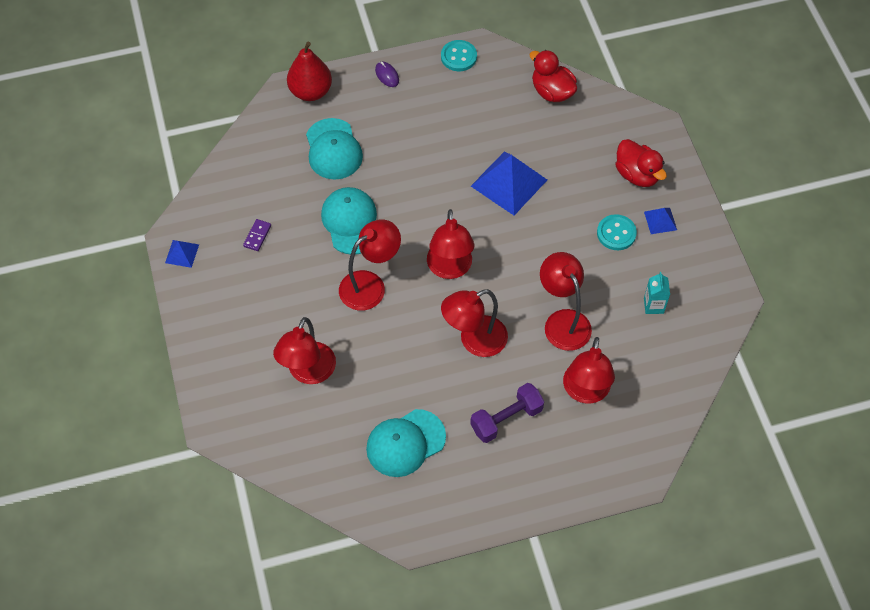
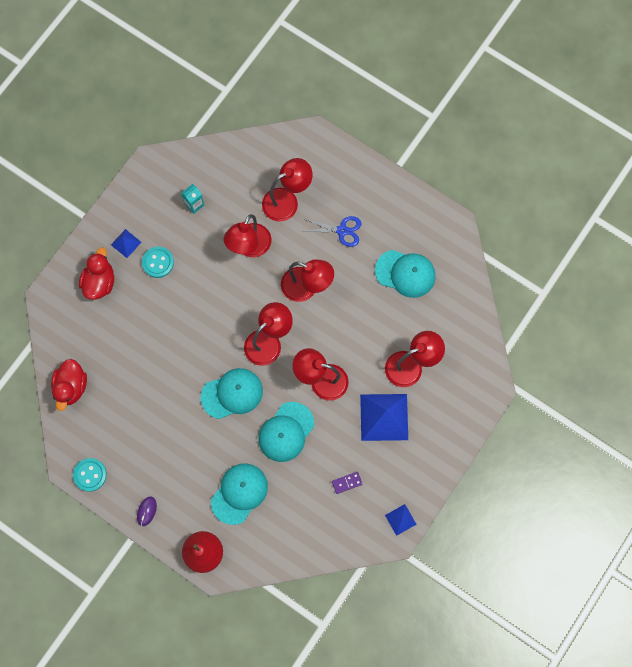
camera: 130 degrees left, 15 degrees up
purple dumbbell [470,383,544,443] -> blue scissors [303,216,361,247]
blue pyramid [471,151,547,215] -> blue pyramid moved to [360,394,408,441]
none -> turquoise cap [201,368,263,419]

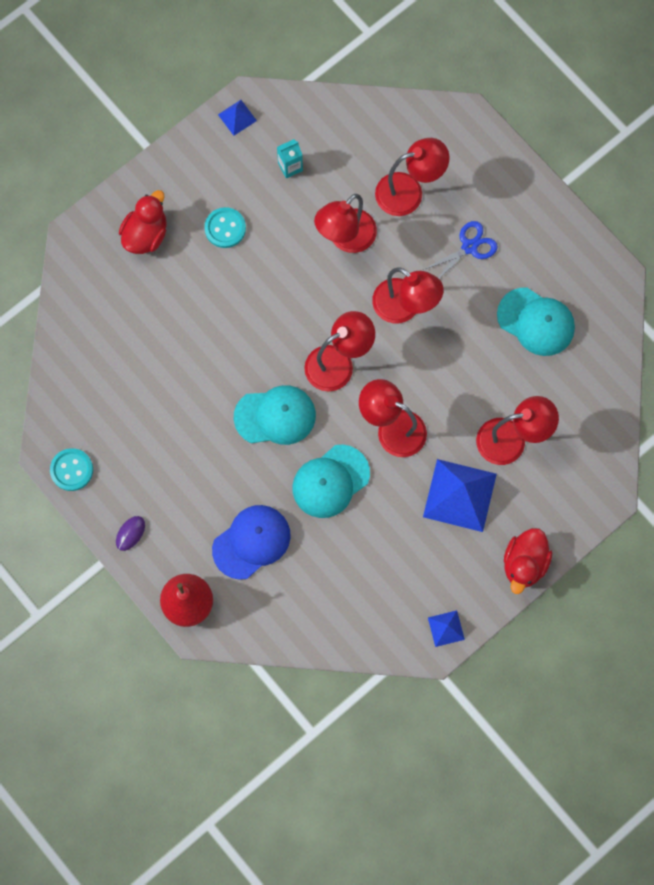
camera: 15 degrees right, 0 degrees up
red duck [51,359,87,411] -> red duck moved to [504,528,552,594]
blue pyramid [111,229,141,258] -> blue pyramid moved to [218,100,257,136]
turquoise cap [211,463,268,525] -> blue cap [212,505,291,580]
blue scissors [303,216,361,247] -> blue scissors turned 60 degrees counterclockwise [423,221,498,279]
purple domino [332,472,362,494] -> none

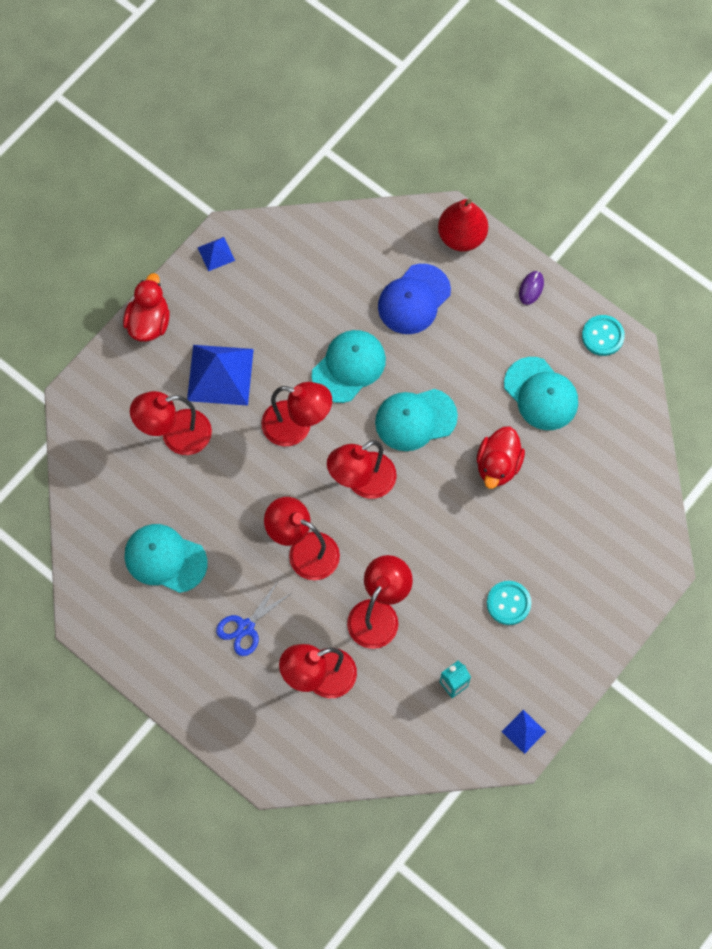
camera: 170 degrees right, 5 degrees down
red duck [119,190,167,254] -> red duck moved to [477,426,525,489]
none -> turquoise cap [504,357,578,430]

